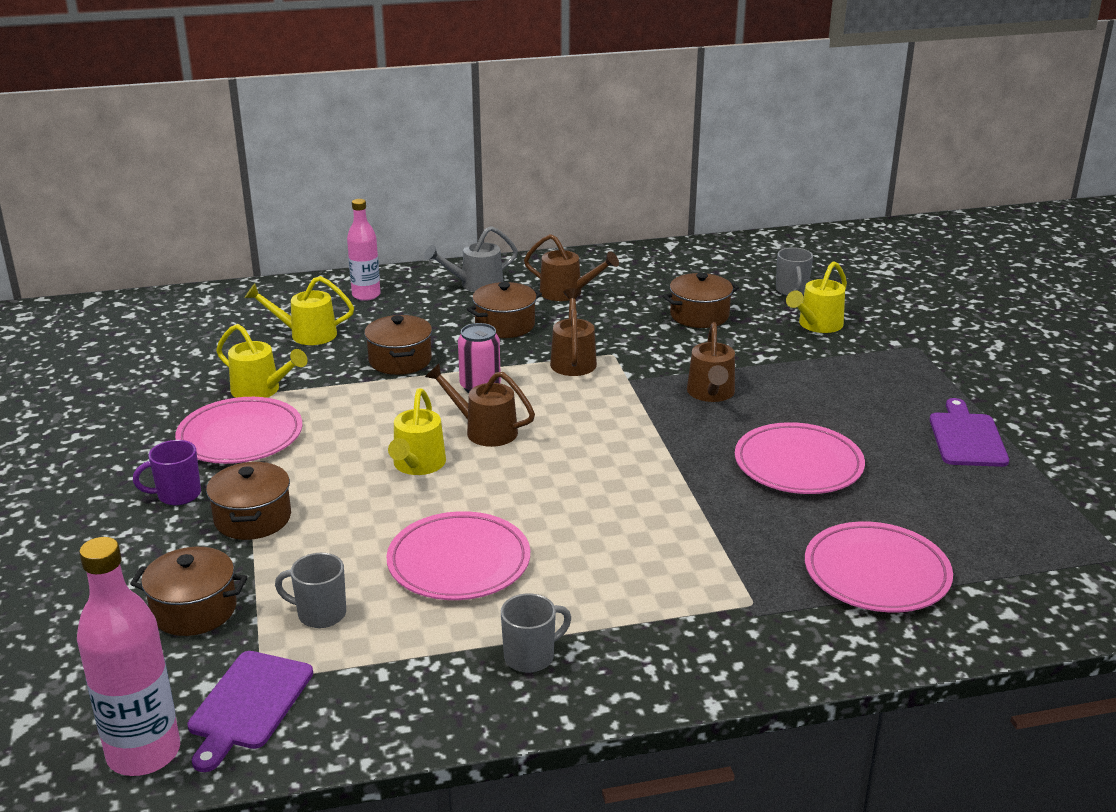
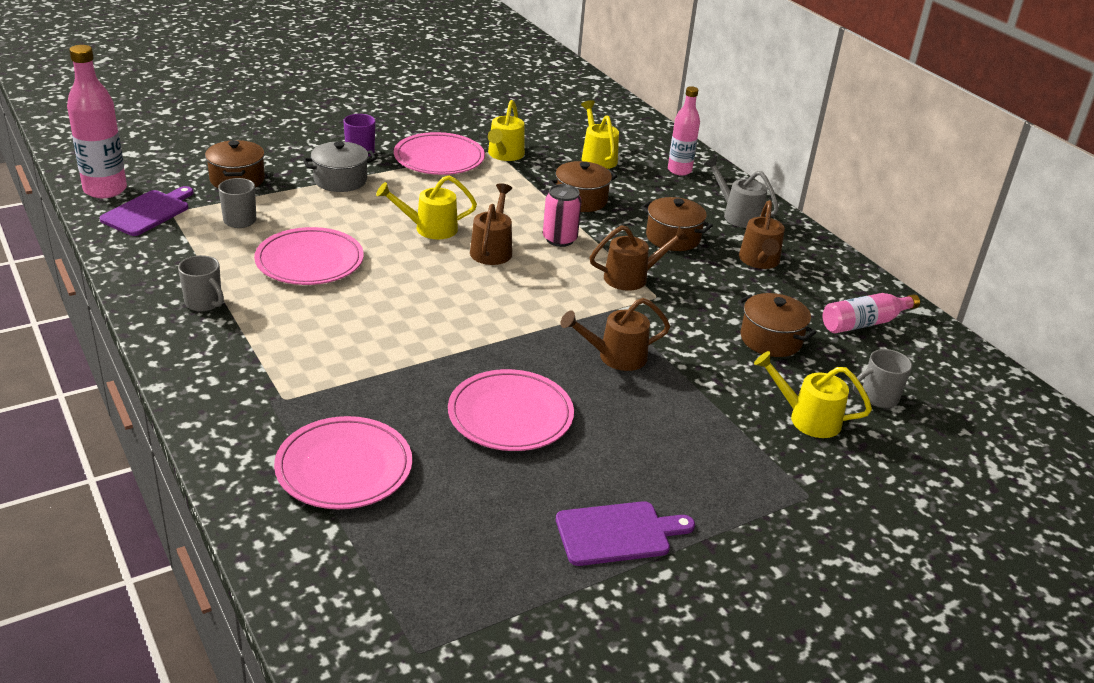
camera: 70 degrees right, 5 degrees up
purple cutting board [187,651,313,772] -> purple cutting board turned 120 degrees clockwise [99,186,193,236]
brown pot [206,461,291,540] -> grey pot [303,141,376,192]
none -> pink bottle [823,293,920,333]

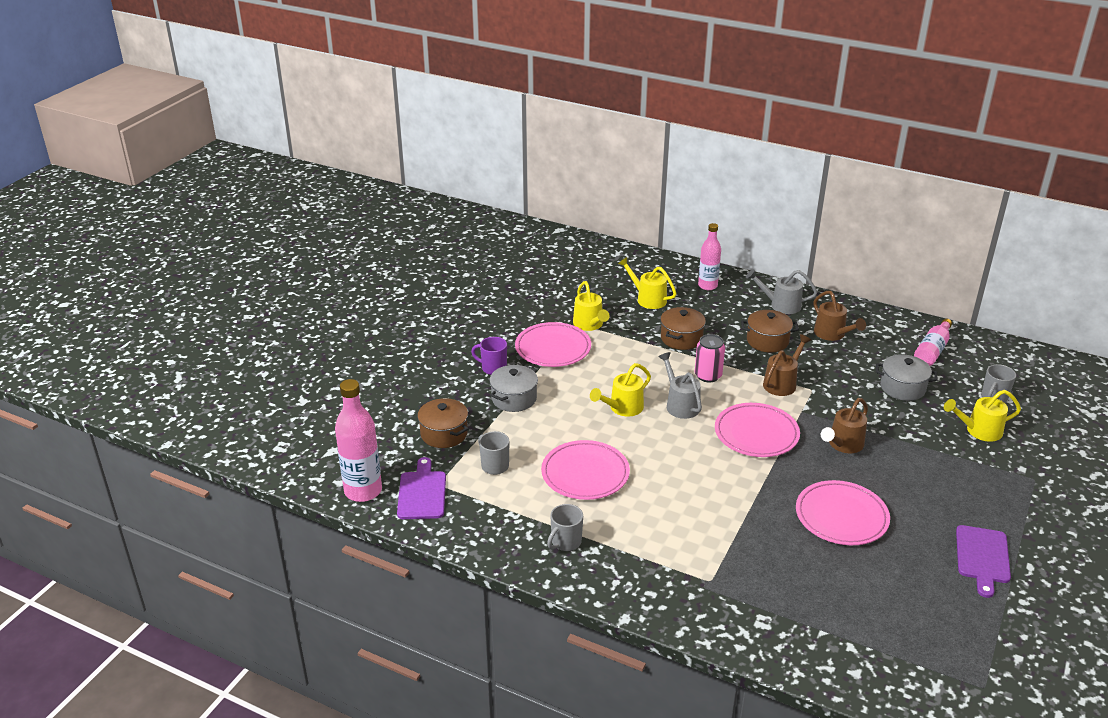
camera: 30 degrees left, 0 degrees up
grey mug [178,255,224,312] -> grey mug turned 120 degrees clockwise [547,504,583,551]
pink plate [274,416,412,509] -> pink plate moved to [715,403,800,457]
brown watering can [470,183,512,265] -> grey watering can [658,352,702,419]
purple cutting board [556,501,695,566] -> purple cutting board turned 150 degrees clockwise [956,525,1011,598]
brown pot [738,293,816,357] -> grey pot [876,354,938,401]

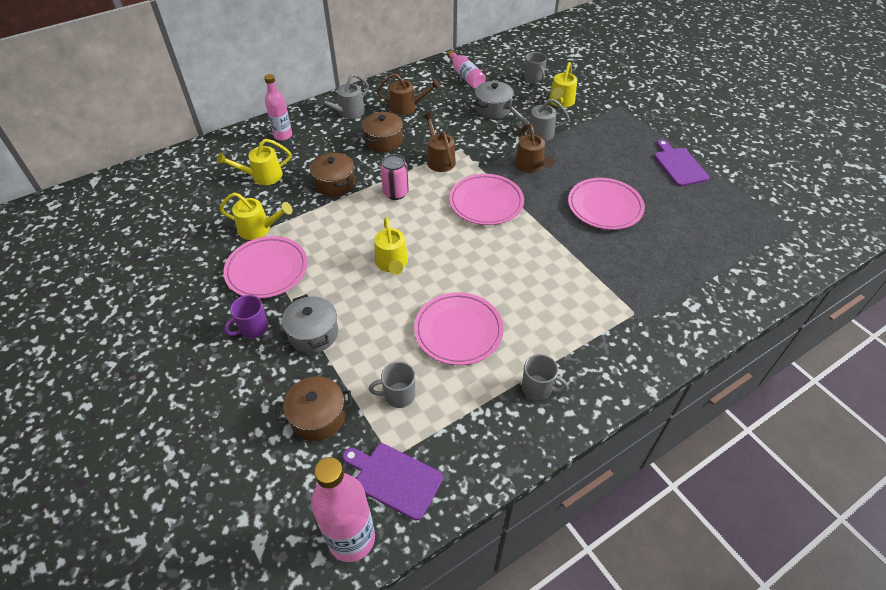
camera: 60 degrees left, 15 degrees up
grey mug [547,504,583,551] -> grey mug turned 45 degrees counterclockwise [522,354,568,400]
grey watering can [658,352,702,419] -> grey watering can moved to [503,99,570,141]
purple cutting board [956,525,1011,598] -> purple cutting board turned 150 degrees counterclockwise [654,140,709,187]

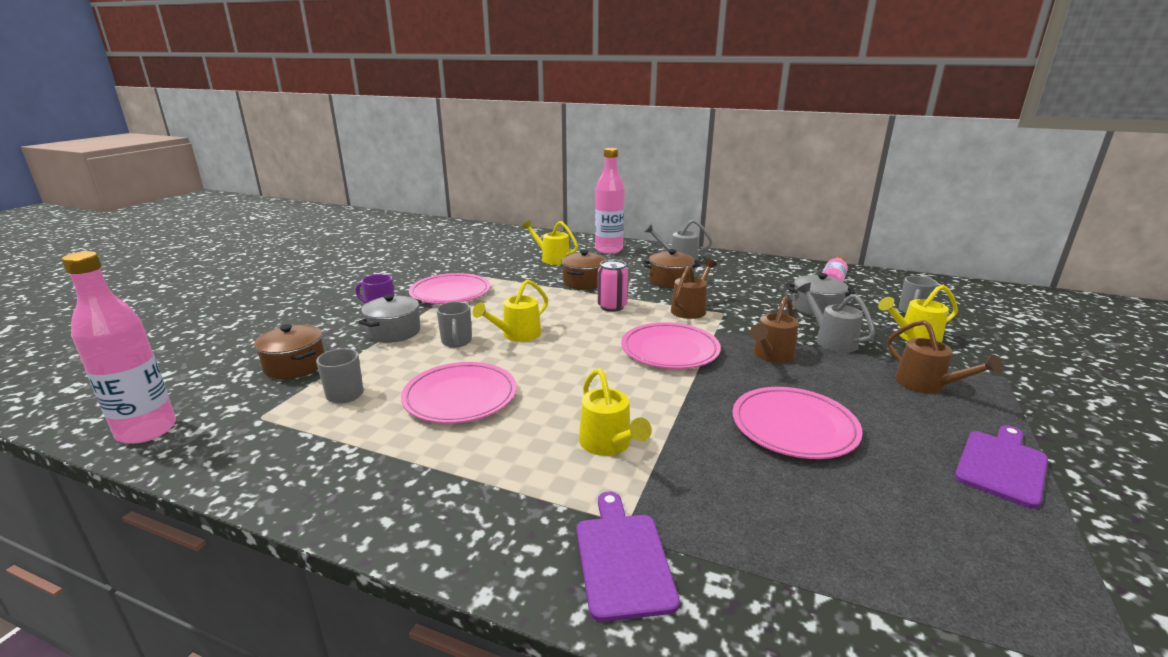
camera: 55 degrees right, 25 degrees down
yellow watering can [220,192,293,240] -> yellow watering can moved to [579,368,652,456]
pink bottle [264,74,292,141] -> pink bottle [595,148,625,254], size x1.52
purple cutting board [343,444,443,521] -> purple cutting board moved to [577,491,680,622]
brown watering can [377,73,441,116] -> brown watering can moved to [887,320,1003,394]
grey mug [522,354,568,400] -> grey mug moved to [436,301,472,347]

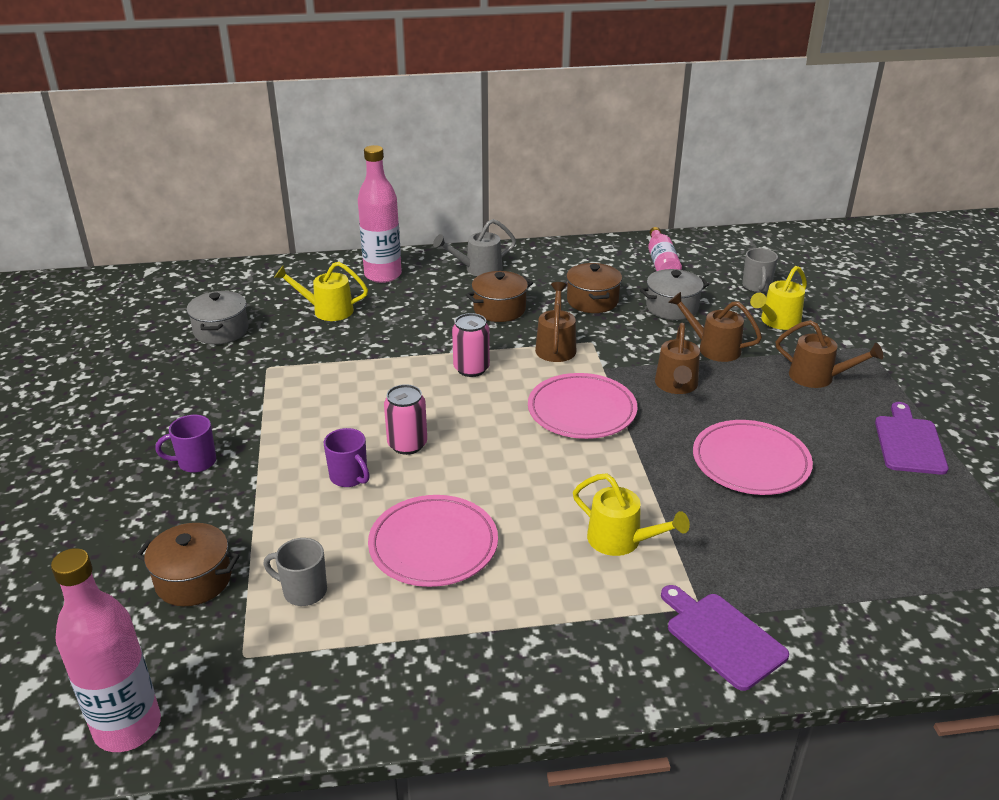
camera: 30 degrees left, 10 degrees up
grey pot [358,294,421,343] -> grey pot moved to [187,291,249,344]
pink plate [409,273,490,304] -> none
grey mug [436,301,472,347] -> purple mug [324,428,370,487]
yellow watering can [473,279,548,342] -> pink can [384,384,427,455]
brown pot [561,250,607,289] -> brown pot moved to [566,263,622,313]
grey watering can [797,283,875,353] -> brown watering can [668,292,762,362]

